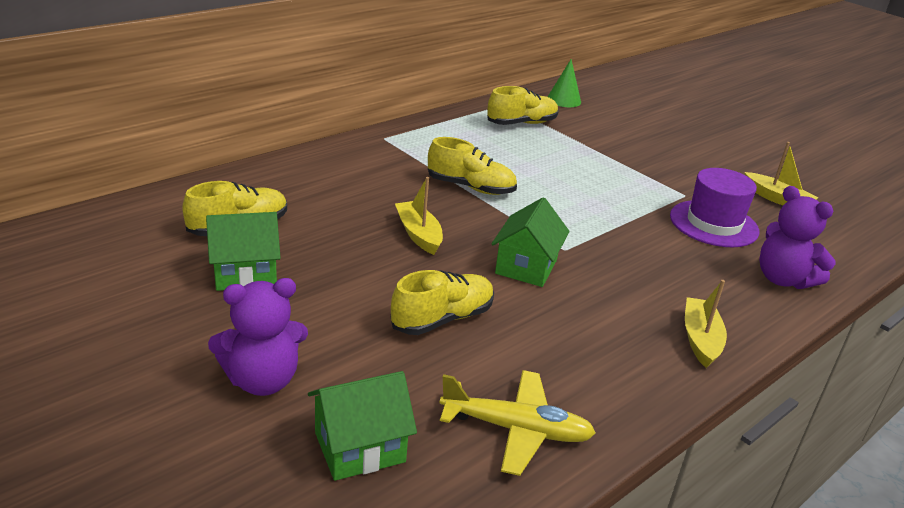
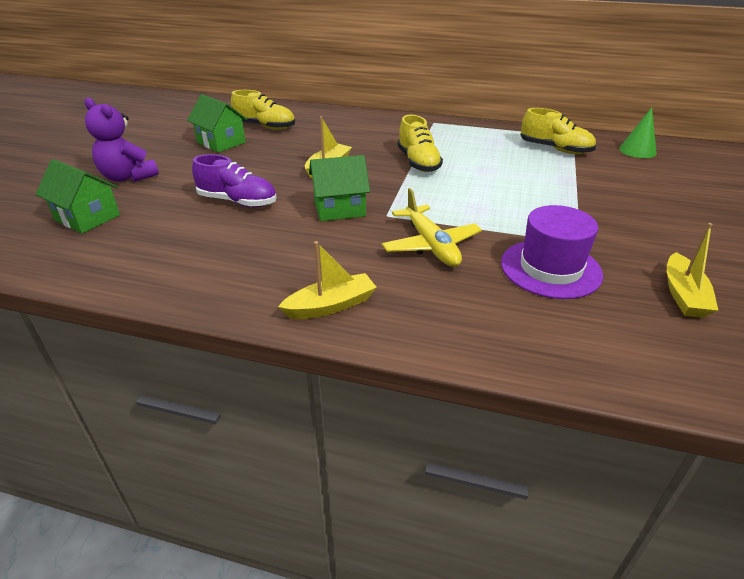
camera: 60 degrees right, 5 degrees up
yellow shoe [391,270,494,335] -> purple shoe [192,154,277,207]
yellow plane [440,370,596,476] -> yellow plane moved to [382,188,482,267]
purple teddy bear [759,186,835,289] -> none

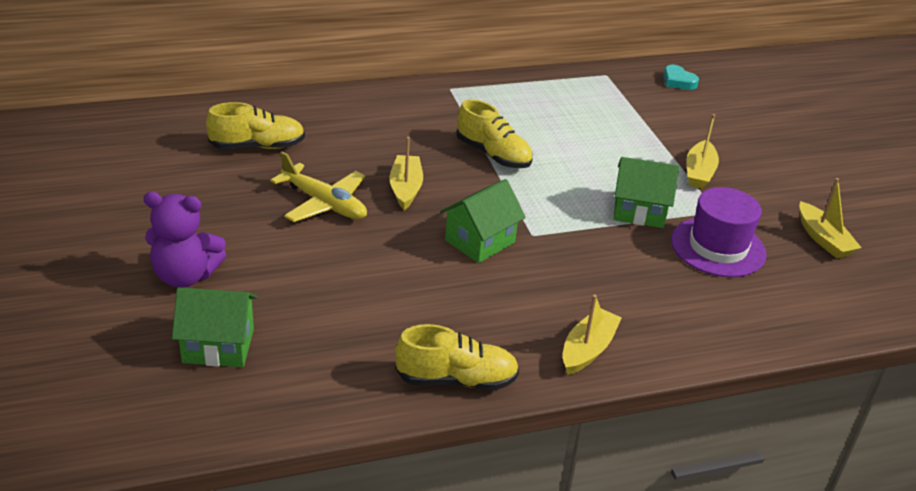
camera: 35 degrees left, 0 degrees up
green house [187,94,247,152] -> green house moved to [613,157,679,228]
purple shoe [192,154,277,207] -> none
yellow plane [382,188,482,267] -> yellow plane moved to [270,151,367,222]
yellow shoe [521,108,596,154] -> yellow shoe moved to [395,324,519,390]
green cone [619,107,657,158] -> turquoise heart [663,65,699,90]
none -> yellow boat [686,114,719,189]

